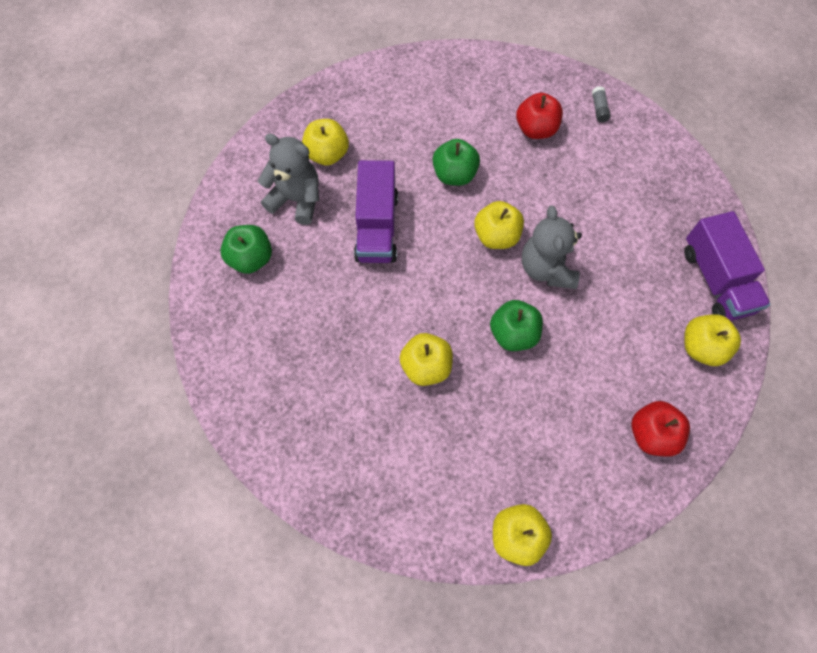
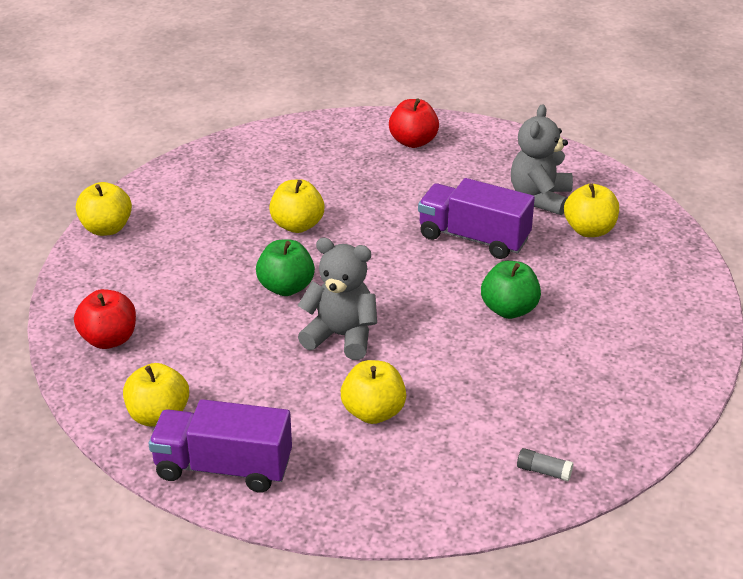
camera: 115 degrees right, 30 degrees down
green apple [220,225,272,274] -> none
grey teddy bear [258,133,319,225] -> grey teddy bear turned 150 degrees clockwise [511,104,573,215]
yellow apple [474,201,524,249] -> yellow apple moved to [341,360,406,424]
red apple [516,93,563,139] -> red apple moved to [389,99,439,148]

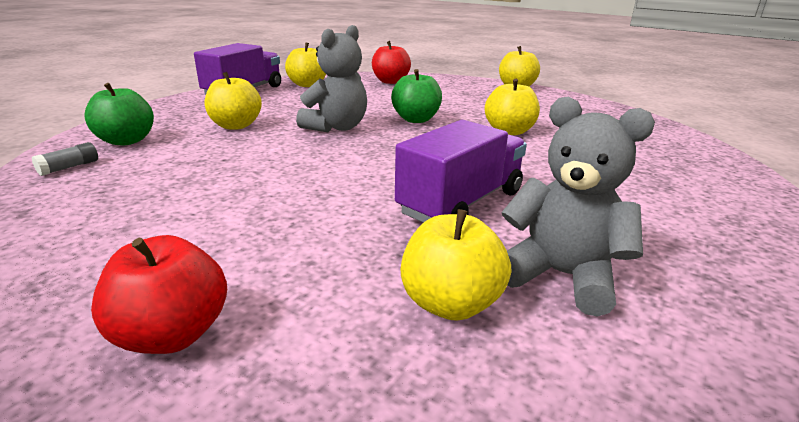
camera: 105 degrees right, 10 degrees down
red apple [389,99,439,148] -> red apple moved to [91,235,227,354]
green apple [481,261,541,319] -> green apple moved to [84,83,154,145]

